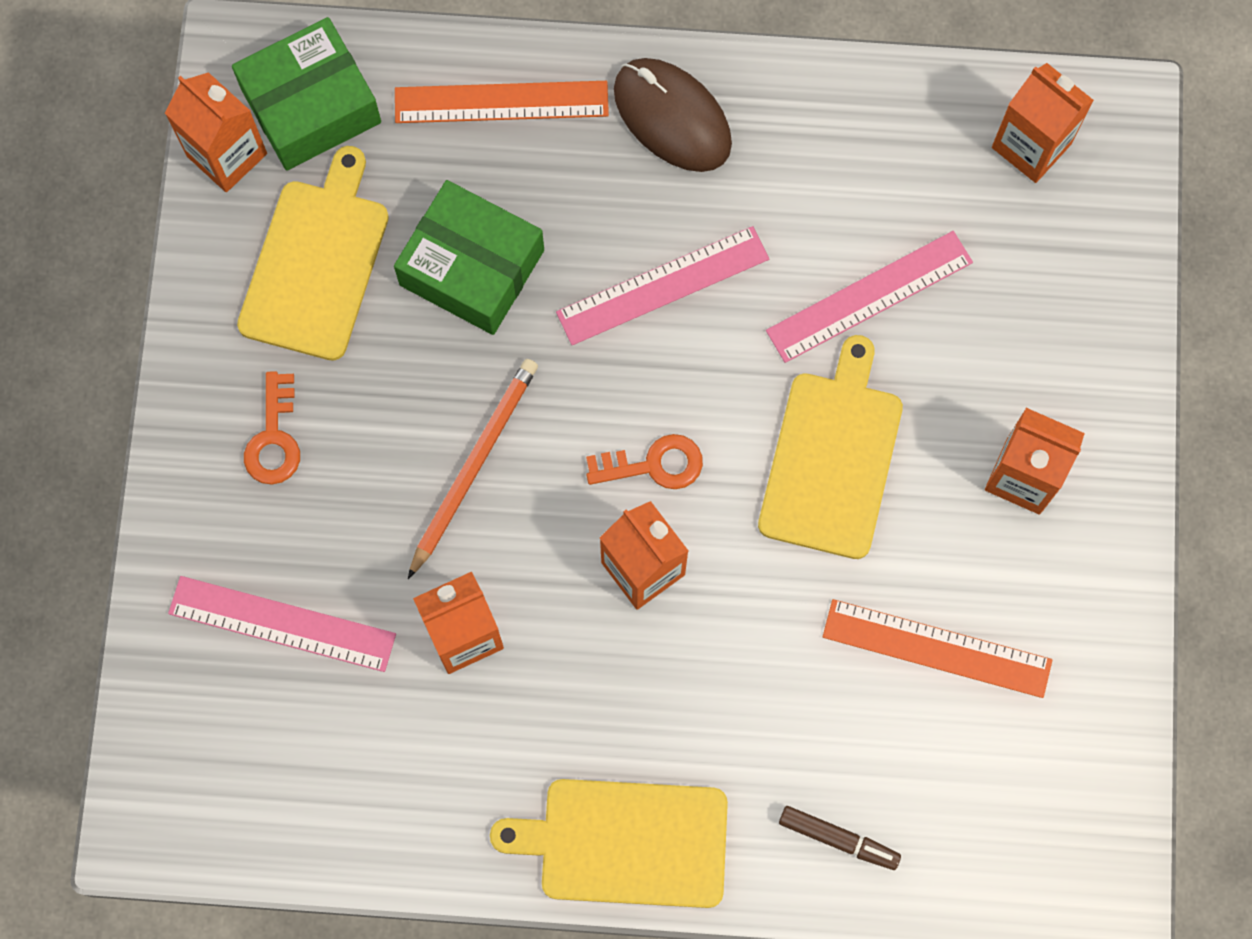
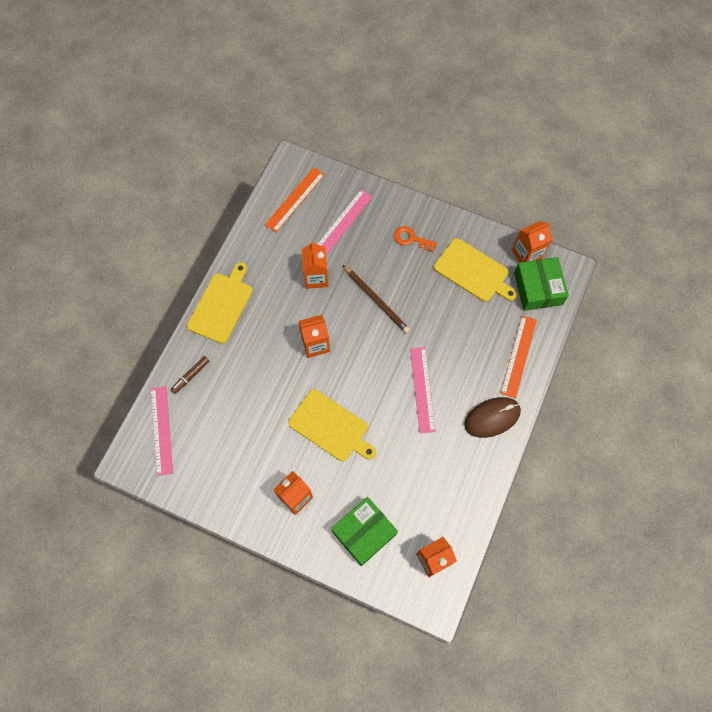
camera: 110 degrees right, 5 degrees down
green box [394,180,544,335] -> green box moved to [331,497,398,566]
orange pencil [408,359,538,579] -> brown pencil [343,265,410,333]
orange key [586,434,703,489] -> none
pink ruler [766,231,973,363] -> pink ruler moved to [150,386,173,476]
orange ruler [823,599,1052,698] -> orange ruler moved to [265,167,325,232]

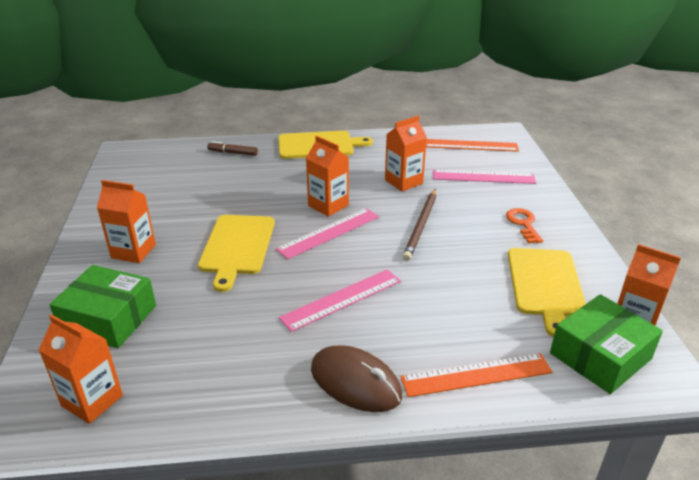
camera: 60 degrees right, 35 degrees down
pink ruler [150,386,173,476] -> pink ruler moved to [276,208,379,259]

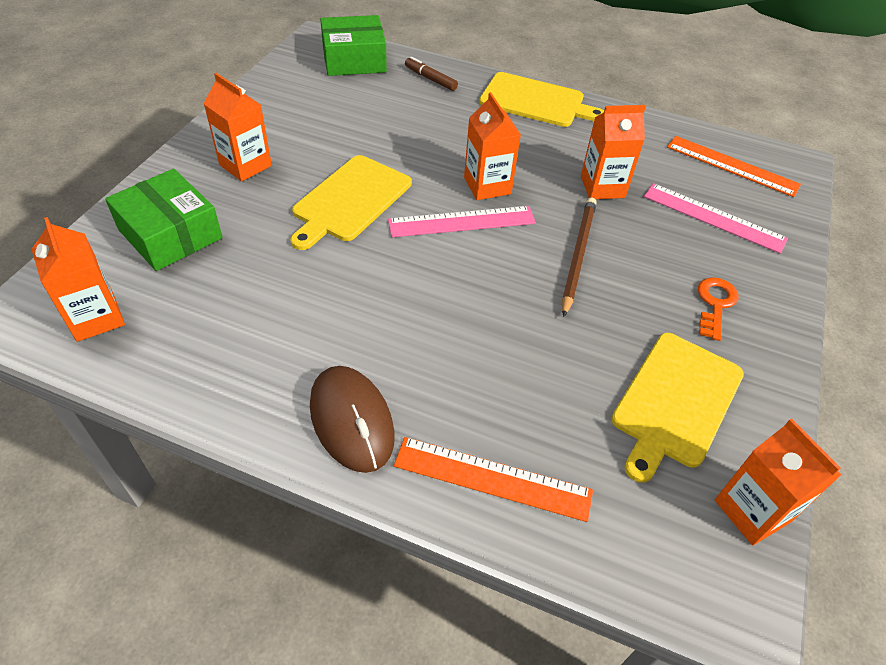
camera: 25 degrees right, 15 degrees up
pink ruler [279,269,401,332] -> none
brown pencil [403,189,436,261] -> brown pencil turned 150 degrees clockwise [562,198,596,317]
green box [550,294,663,394] -> green box moved to [320,15,387,76]

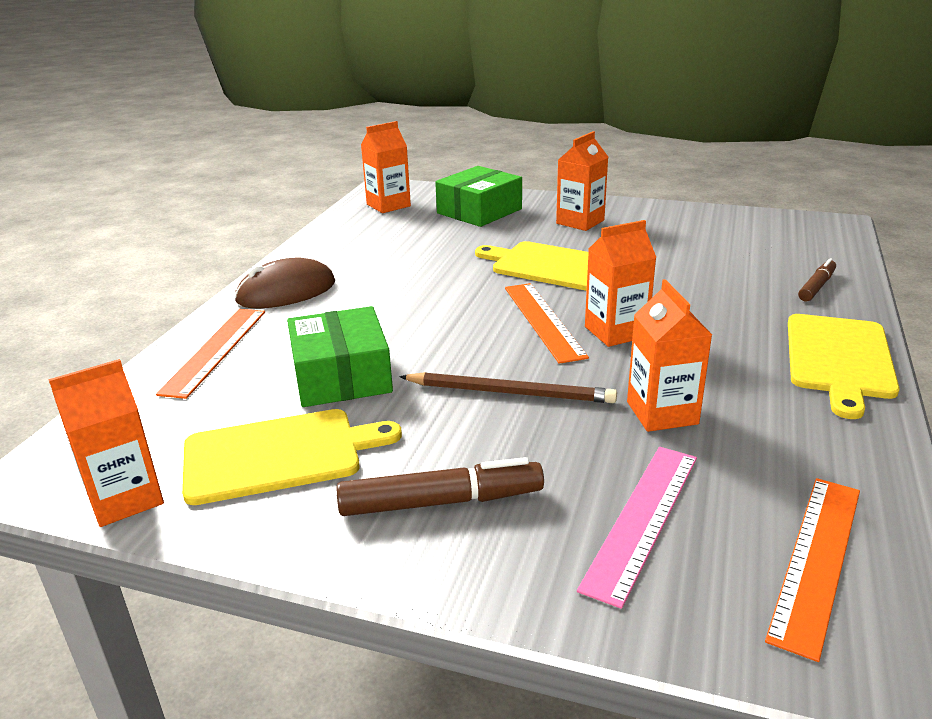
camera: 90 degrees right, 20 degrees down
green box [320,15,387,76] -> green box moved to [287,306,393,407]
pink ruler [388,206,536,237] -> orange ruler [505,283,589,364]
yellow cutting board [611,333,744,483] -> yellow cutting board turned 135 degrees clockwise [182,409,402,505]
orange key [698,277,738,341] -> brown marker [337,457,544,516]

